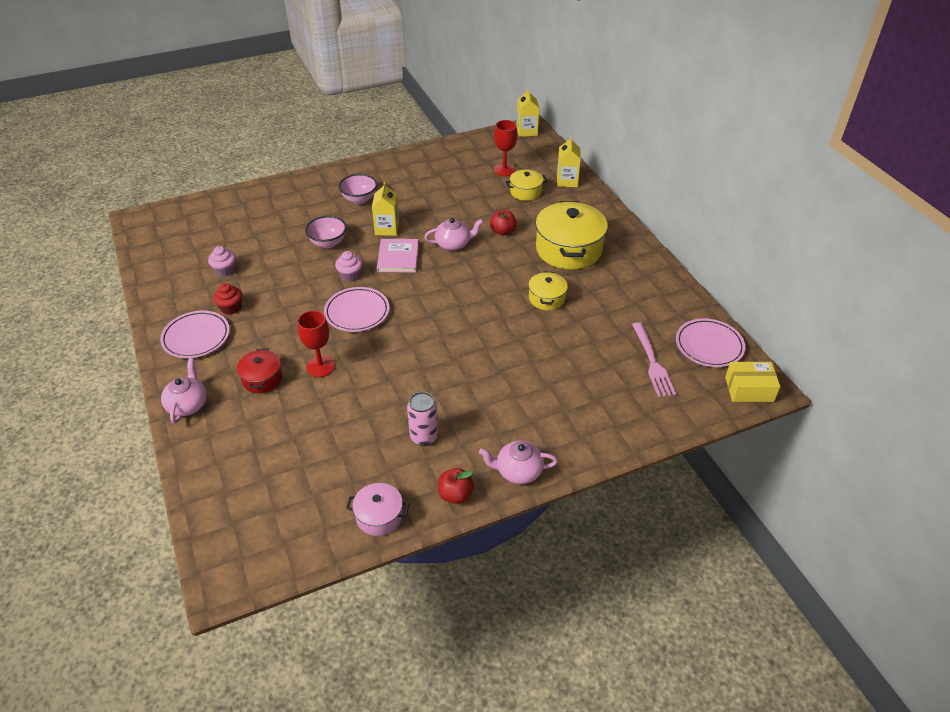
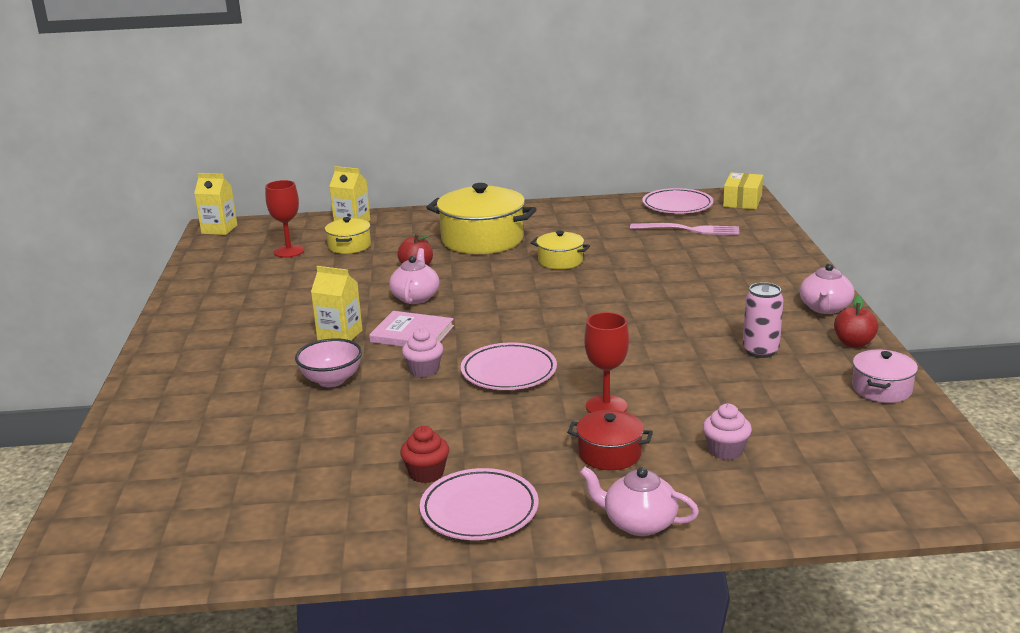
camera: 70 degrees left, 20 degrees down
pink cupcake [208,246,236,277] -> pink cupcake moved to [703,404,752,460]
pink bowl [338,174,377,204] -> none

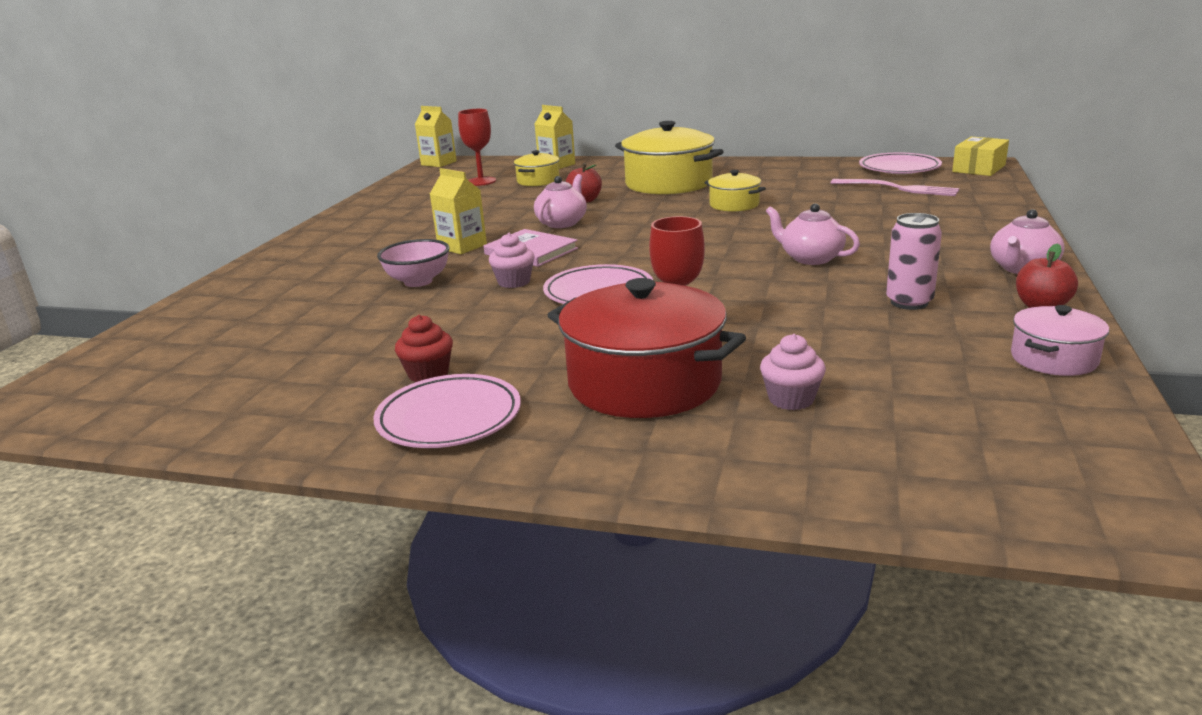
camera: 20 degrees right, 0 degrees up
red pot [567,410,653,470] -> red pot [548,278,746,418], size x1.93
pink teapot [580,467,699,536] -> pink teapot moved to [766,203,860,265]

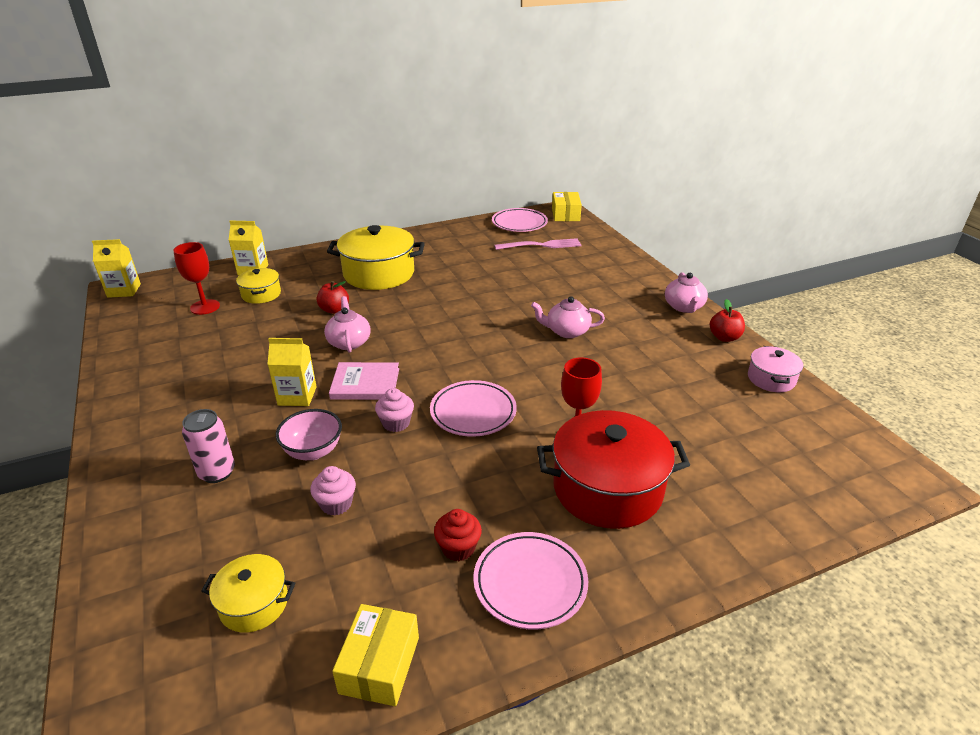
camera: 40 degrees left, 10 degrees up
yellow pot [704,170,766,212] -> yellow pot moved to [201,554,295,633]
pink cupcake [760,334,826,410] -> pink cupcake moved to [310,466,356,516]
pink can [886,213,942,310] -> pink can moved to [182,409,235,483]
none -> yellow box [332,604,419,706]

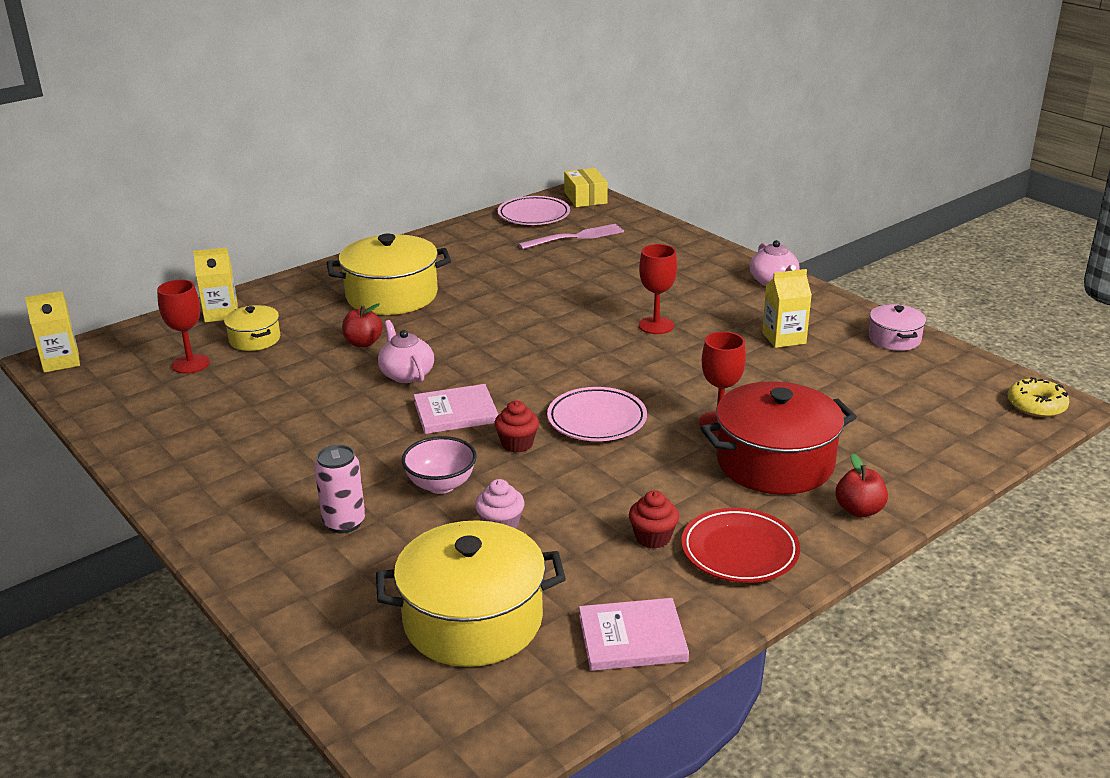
camera: 15 degrees left, 5 degrees down
yellow pot [201,554,295,633] -> yellow pot [376,520,566,667], size x1.93
yellow carton [267,338,317,406] -> yellow carton moved to [762,269,812,348]
yellow box [332,604,419,706] -> pink book [579,598,689,671]
pink cupcake [375,388,414,432] -> red cupcake [494,401,539,453]
pink plate [473,532,588,629] -> red plate [681,508,800,583]
pink teapot [531,296,605,338] -> red goblet [639,244,677,334]
red apple [710,299,745,342] -> red apple moved to [836,453,888,517]
none -> yellow donut [1008,377,1070,417]

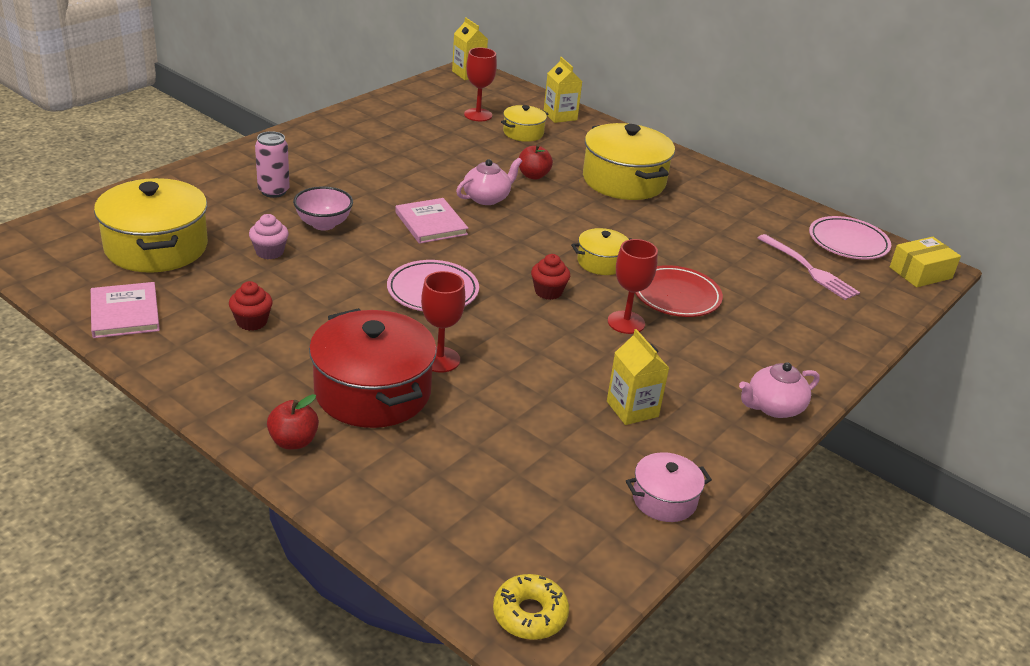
camera: 75 degrees right, 5 degrees up
red cupcake [494,401,539,453] -> red cupcake moved to [531,254,570,300]
red plate [681,508,800,583] -> red plate moved to [635,265,723,317]
none -> yellow pot [571,228,631,275]

